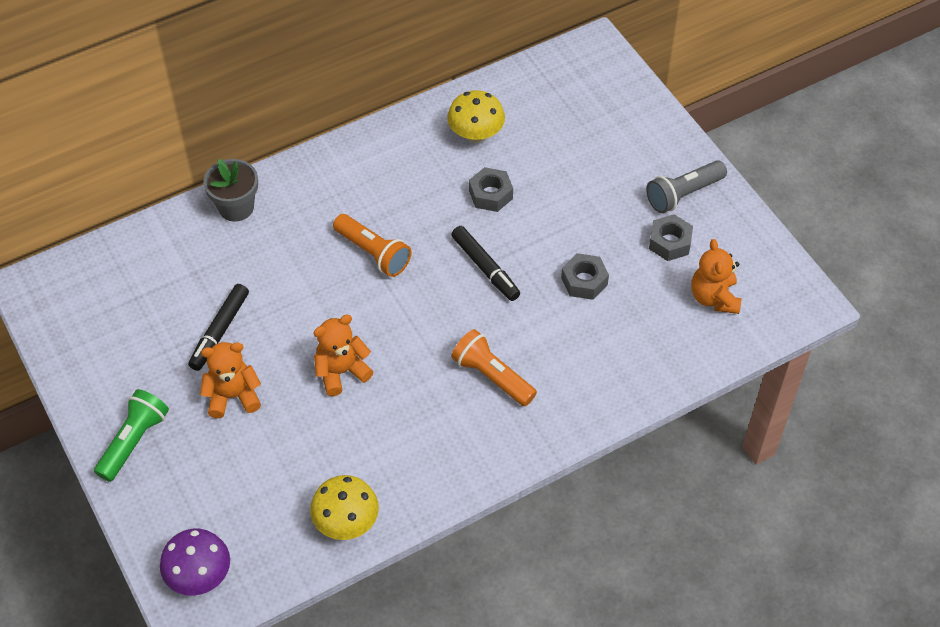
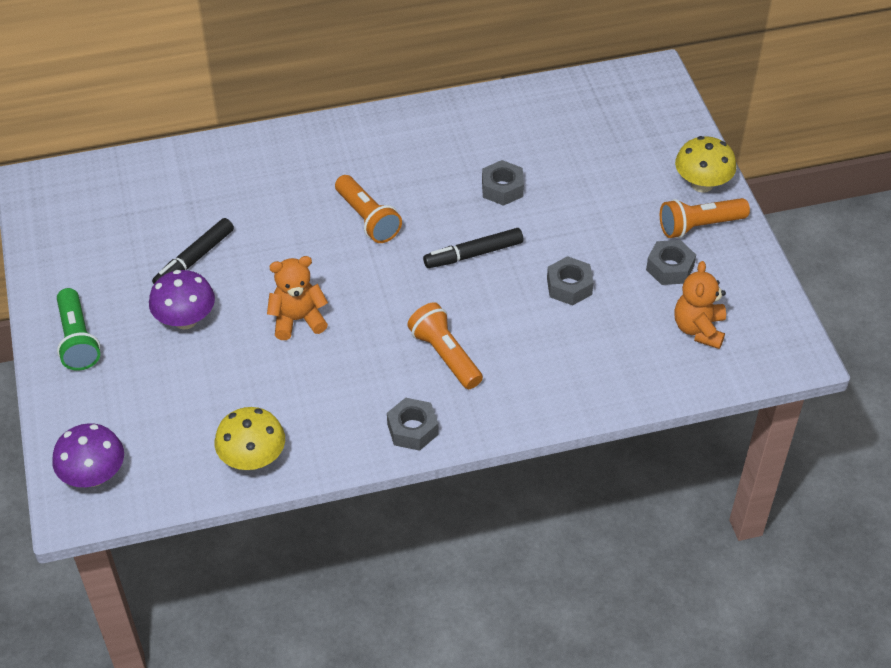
camera: 15 degrees right, 5 degrees down
green flashlight [94,389,169,482] -> green flashlight turned 120 degrees clockwise [57,288,100,371]
orange teddy bear [200,342,261,418] -> purple mushroom [149,270,215,330]
grey flower pot [203,159,258,222] -> none
yellow mushroom [447,90,505,143] -> yellow mushroom moved to [675,136,736,193]
black marker [451,226,520,301] -> black marker turned 90 degrees clockwise [423,228,523,268]
grey flashlight [646,160,727,213] -> orange flashlight [660,198,750,238]
none -> grey nut [387,398,438,451]

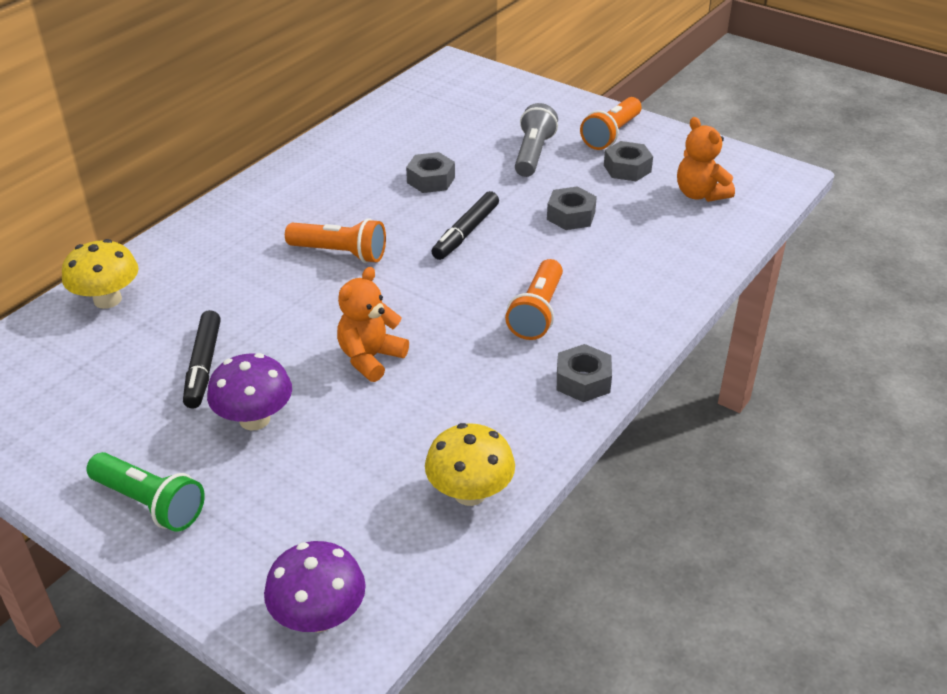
camera: 40 degrees left, 10 degrees down
orange flashlight [407,302,483,389] -> orange flashlight turned 90 degrees counterclockwise [505,259,563,340]
yellow mushroom [675,136,736,193] -> yellow mushroom moved to [62,239,139,309]
none -> grey flashlight [515,103,558,177]

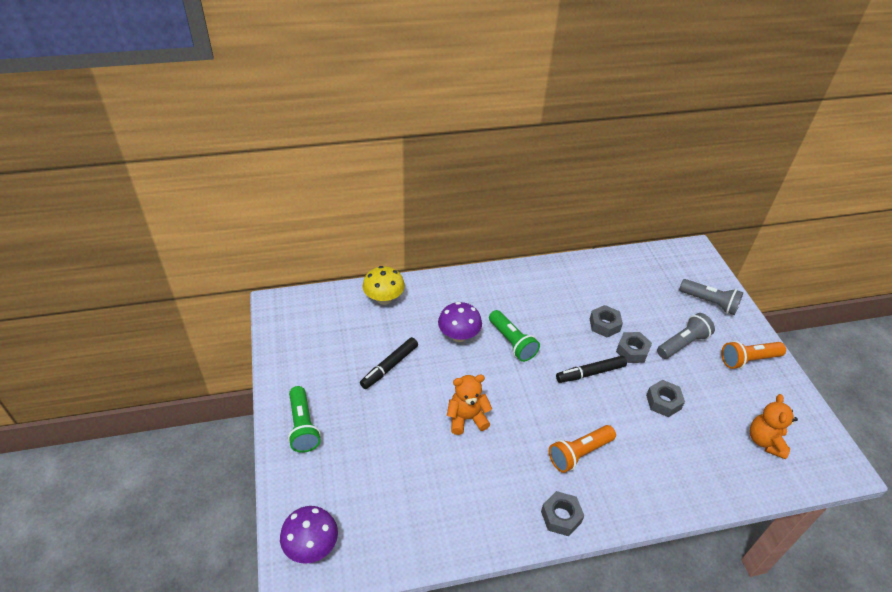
camera: 40 degrees right, 5 degrees up
purple mushroom [207,353,292,430] -> purple mushroom moved to [438,302,482,342]
orange flashlight [285,218,386,263] -> green flashlight [489,310,540,362]
yellow mushroom [425,423,515,506] -> none
grey nut [604,141,653,181] -> grey nut moved to [616,332,652,363]
none -> grey flashlight [679,279,743,315]

